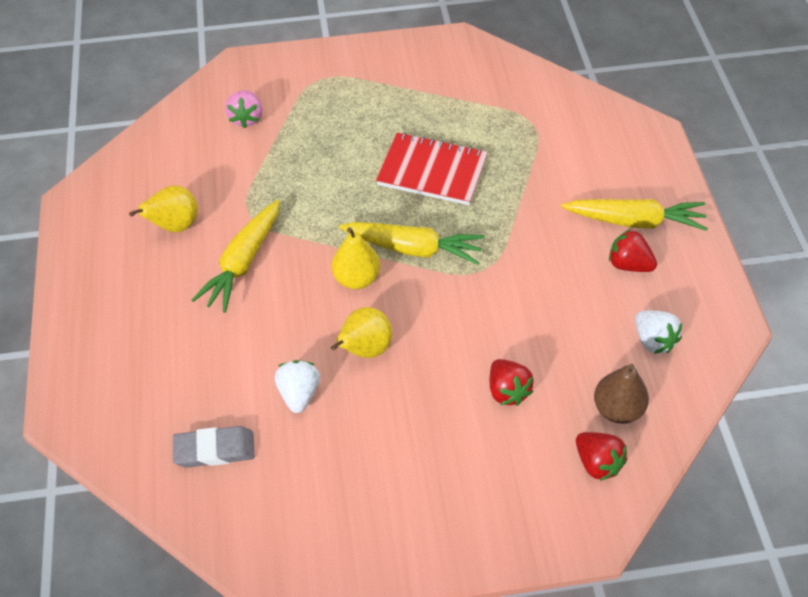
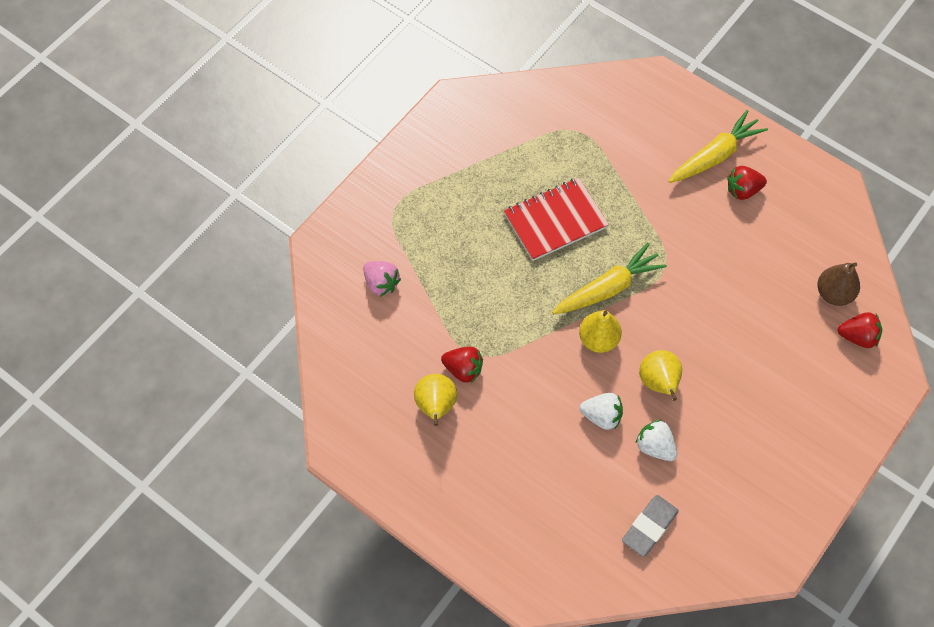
camera: 45 degrees left, 10 degrees up
yellow carrot [192,200,280,313] -> none
red strawberry [490,359,534,406] -> red strawberry moved to [441,346,483,383]
white strawberry [635,311,682,354] -> white strawberry moved to [579,393,623,430]

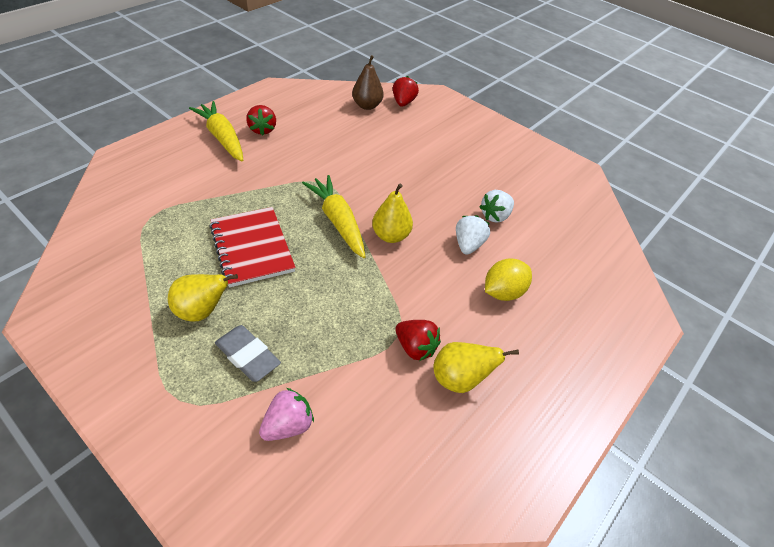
camera: 90 degrees left, 15 degrees down
red strawberry [441,346,483,383] -> red strawberry turned 105 degrees clockwise [395,320,441,361]
grey eraser [622,495,679,557] -> grey eraser moved to [215,325,281,382]
yellow pear [639,350,682,401] -> yellow pear moved to [168,274,238,322]
none -> yellow lemon [485,259,532,301]

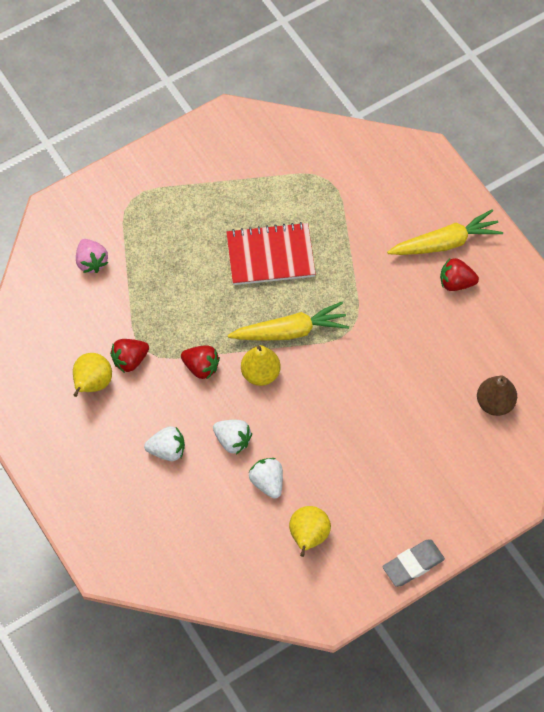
camera: 110 degrees right, 15 degrees up
yellow pear [168,274,238,322] -> yellow pear moved to [289,506,331,557]
grey eraser [215,325,281,382] -> grey eraser moved to [382,539,445,587]
red strawberry [393,76,419,107] -> red strawberry moved to [181,345,220,380]
yellow lemon [485,259,532,301] -> white strawberry [144,426,185,461]

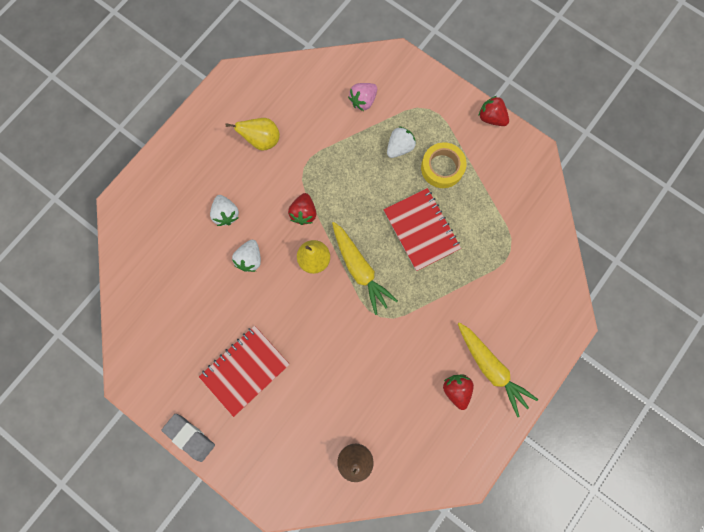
camera: 70 degrees right, 15 degrees up
red strawberry [110,339,149,373] -> red strawberry moved to [478,96,509,126]
white strawberry [249,458,283,499] -> white strawberry moved to [387,126,416,158]
yellow pear [289,506,331,557] -> none
none -> red notebook [199,326,290,417]
none -> yellow tape [421,142,466,188]

